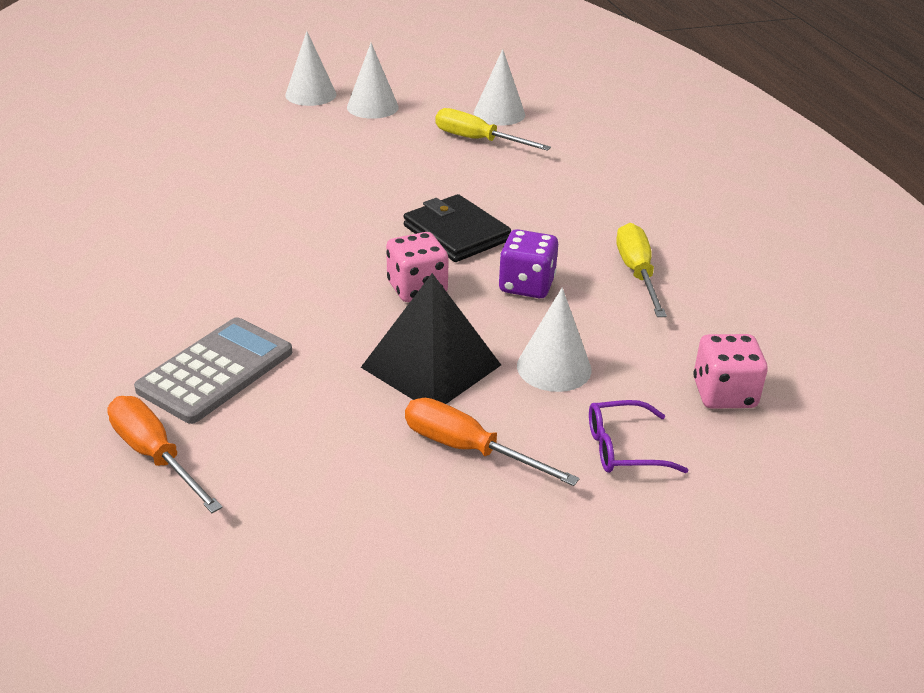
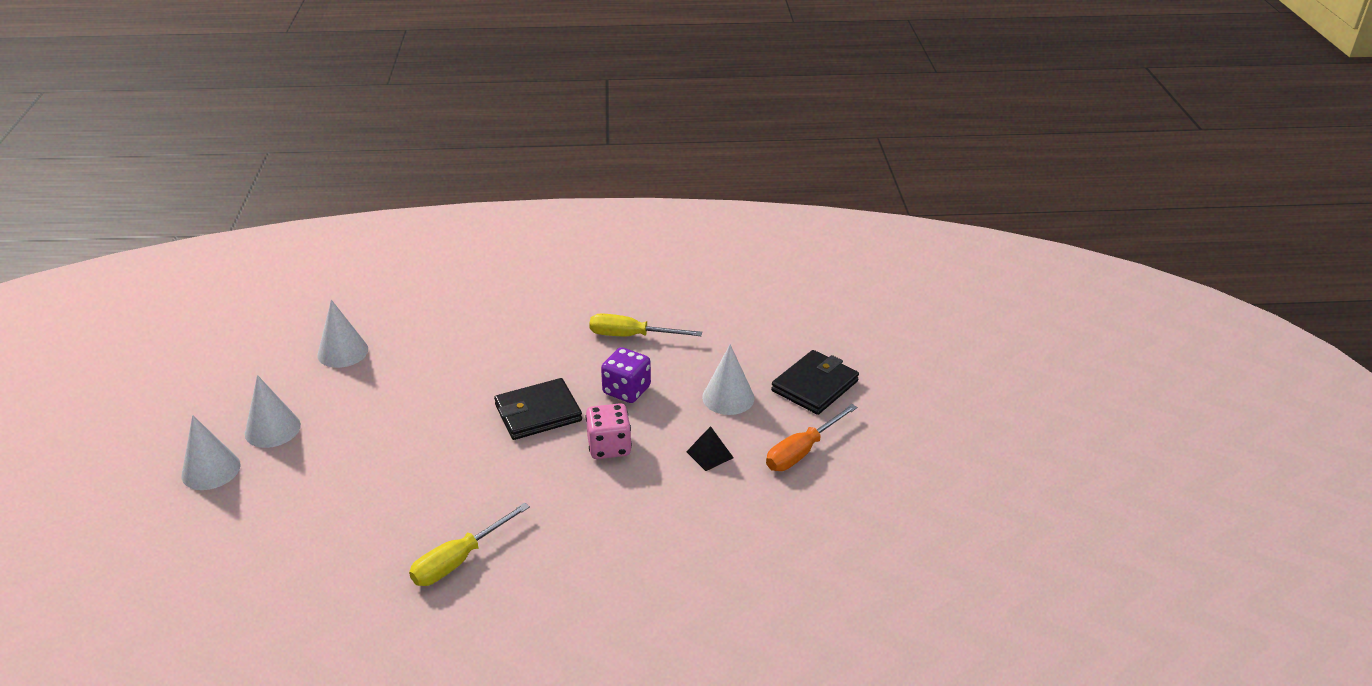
camera: 75 degrees left, 0 degrees up
orange screwdriver [107,396,223,513] -> none
grey calculator [134,317,292,424] -> none
black pyramid [361,273,501,404] -> black pyramid [686,426,734,471], size x0.46
yellow screwdriver [435,108,551,151] -> yellow screwdriver moved to [409,502,530,586]
purple glasses [589,400,688,473] -> black wallet [771,350,859,415]
pink dice [693,334,768,409] -> none

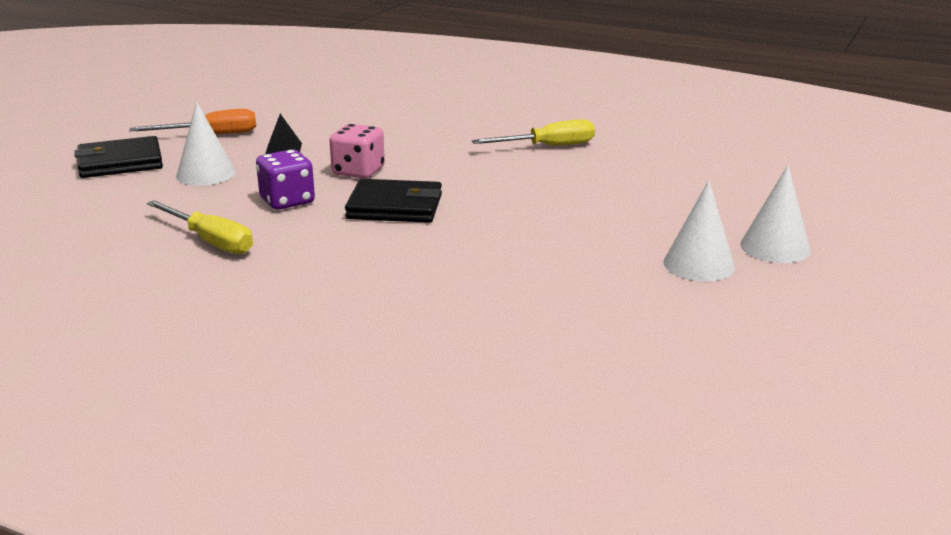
camera: 150 degrees left, 10 degrees down
white cone [317,300,368,368] -> none

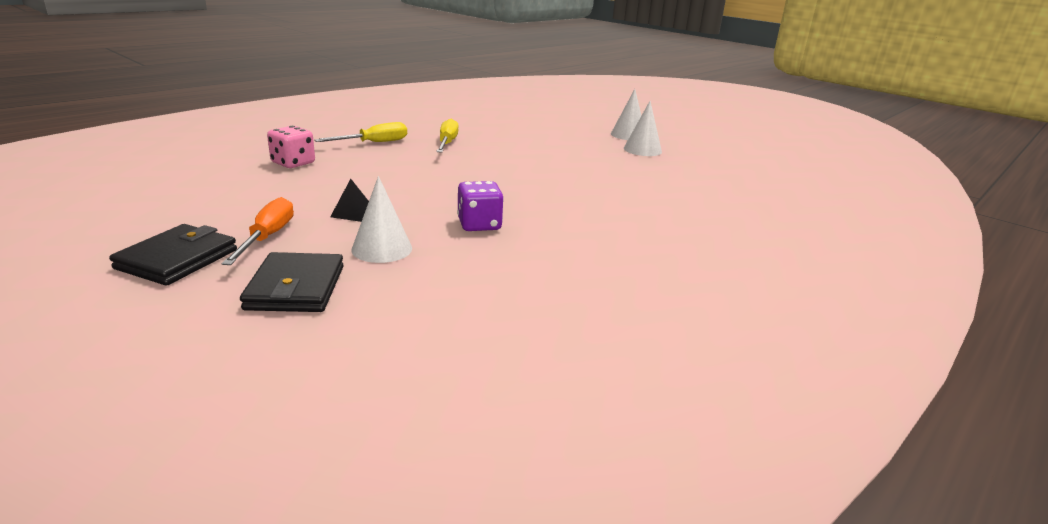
camera: 75 degrees left, 0 degrees up
yellow screwdriver [147,200,253,254] -> yellow screwdriver moved to [314,122,407,142]
pink dice [329,124,385,179] -> pink dice moved to [267,126,315,168]
black wallet [345,179,442,223] -> black wallet moved to [109,224,237,286]

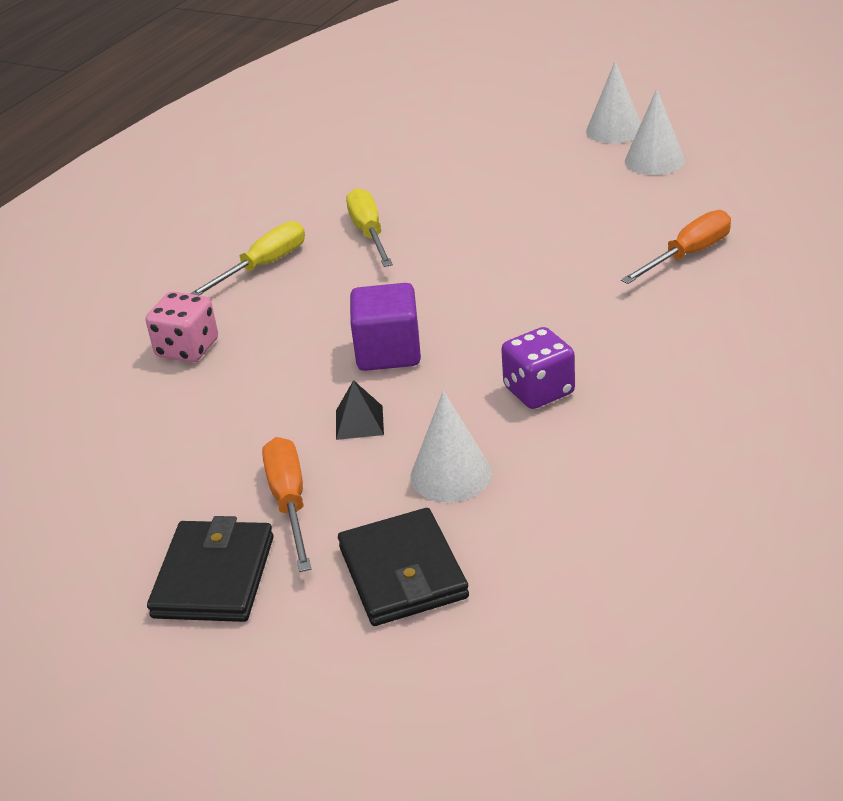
camera: 10 degrees left, 10 degrees up
none -> purple cube [350,283,421,371]
none -> orange screwdriver [621,210,731,284]

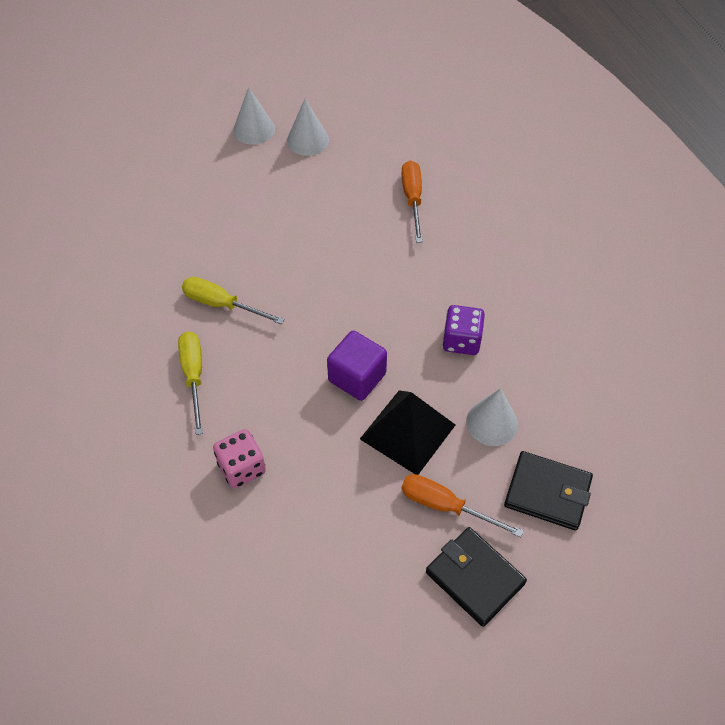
camera: 55 degrees left, 20 degrees up
black pyramid [336,380,384,440] -> black pyramid [360,390,455,475], size x2.15

